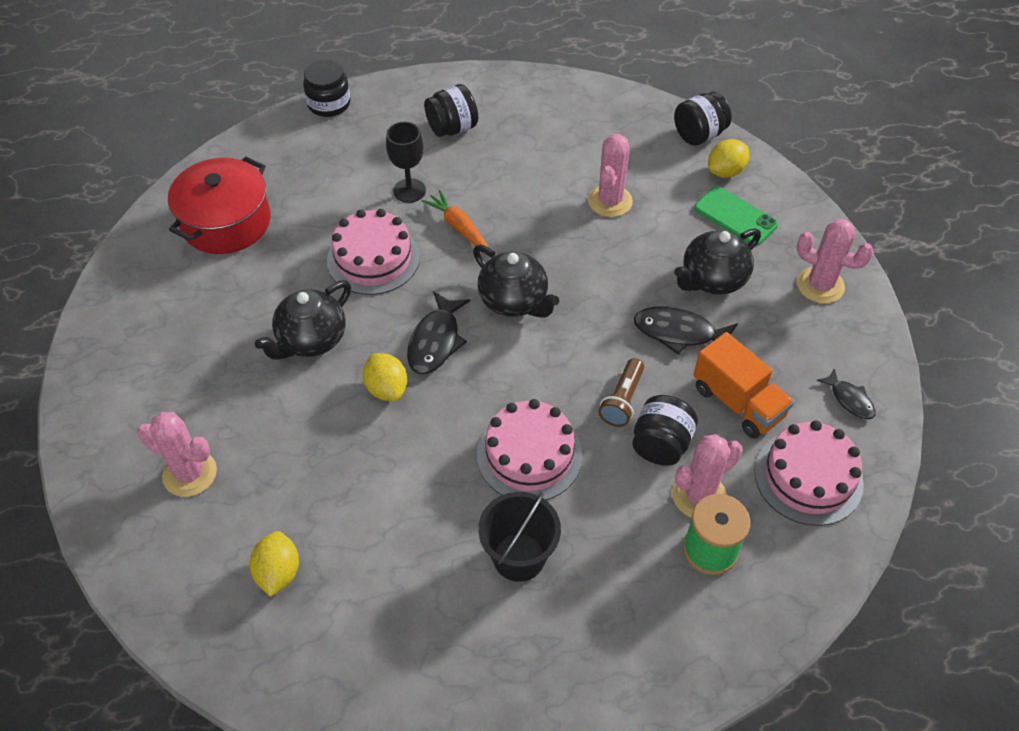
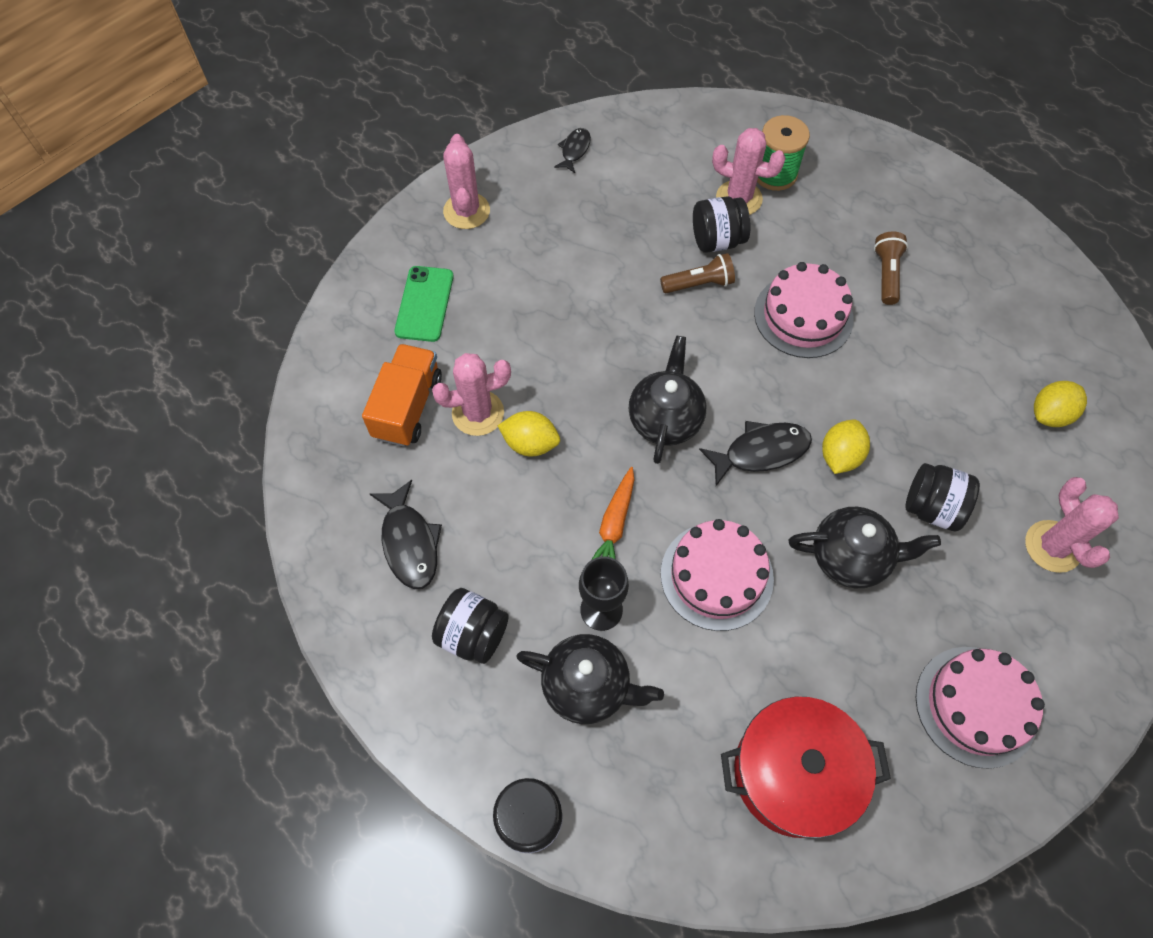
camera: 125 degrees left, 10 degrees up
black bucket [478,492,561,582] -> brown flashlight [874,232,908,305]
black fish [634,306,738,355] -> black fish moved to [370,480,442,589]
black jar [674,92,732,146] -> black jar moved to [905,463,980,532]
black teapot [674,228,761,295] -> black teapot moved to [516,634,664,724]
orange truck [694,332,794,438] -> orange truck moved to [362,344,442,447]
yellow lemon [708,139,749,178] -> yellow lemon moved to [497,411,560,456]
pink cake [755,420,864,526] -> pink cake moved to [916,647,1045,769]

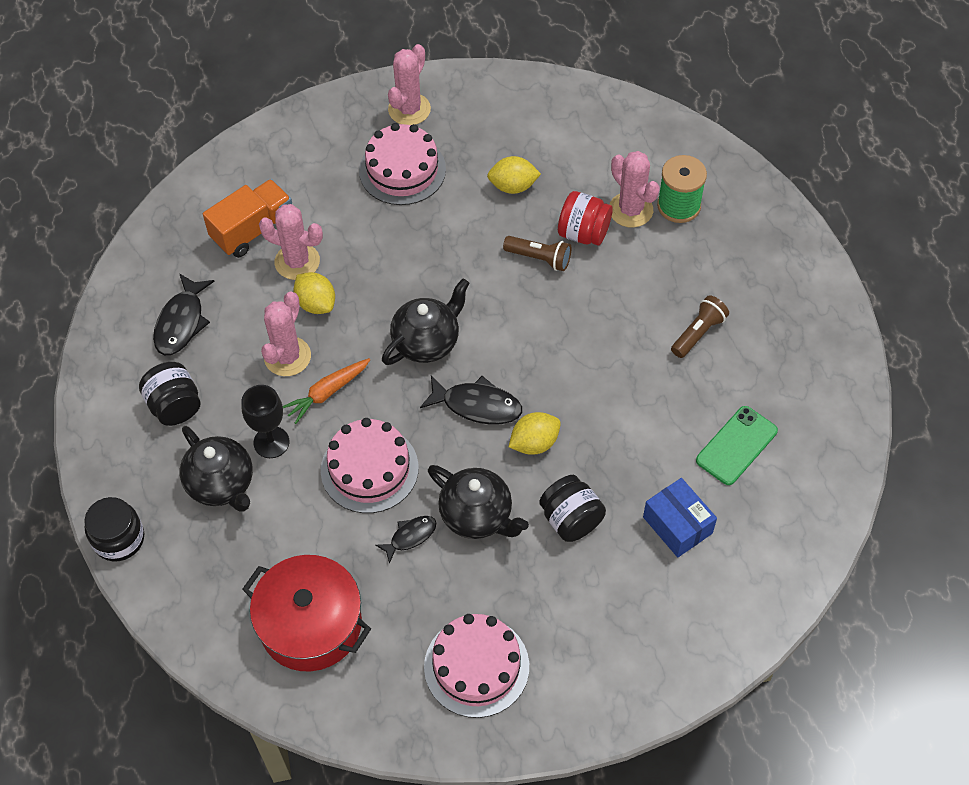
camera: 35 degrees right, 5 degrees down
green phone [394,266,454,342] -> green phone moved to [696,406,778,485]
black fish [554,128,591,173] -> black fish moved to [375,516,436,564]
black jar [693,196,750,253] -> red jar [558,191,613,245]
pink cake [754,262,854,358] -> pink cake moved to [359,123,446,205]
pink cactus [1025,477,1119,573] -> pink cactus moved to [261,291,311,376]
yellow lemon [1034,381,1087,427] -> yellow lemon moved to [487,156,541,194]
none -> blue box [643,478,717,557]

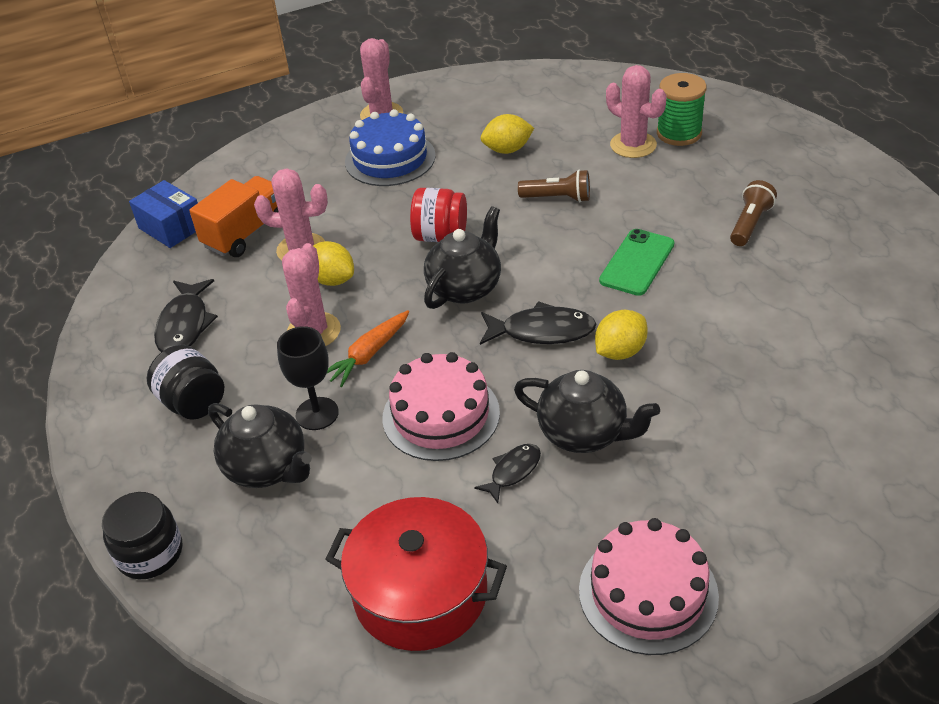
camera: 10 degrees left, 15 degrees down
pink cake [359,123,446,205] -> blue cake [345,109,436,186]
black jar [539,475,606,542] -> none
red jar [558,191,613,245] -> red jar moved to [410,188,467,242]
blue box [643,478,717,557] -> blue box moved to [129,180,198,248]
green phone [696,406,778,485] -> green phone moved to [599,229,674,296]

